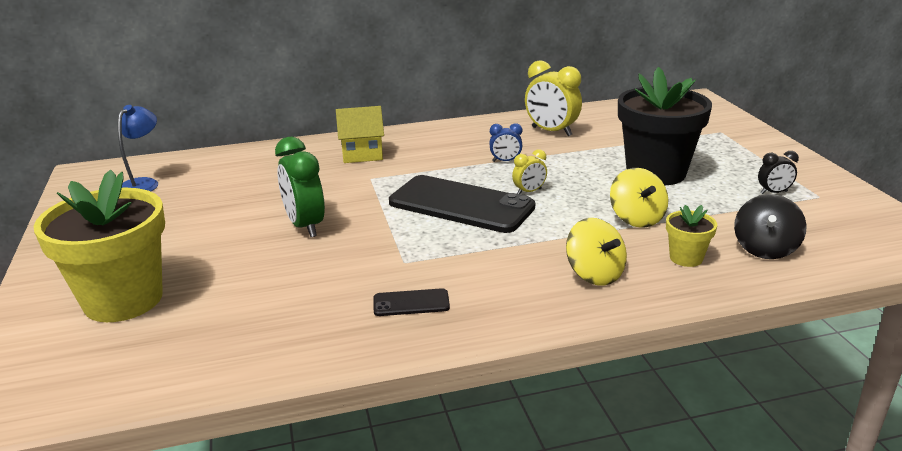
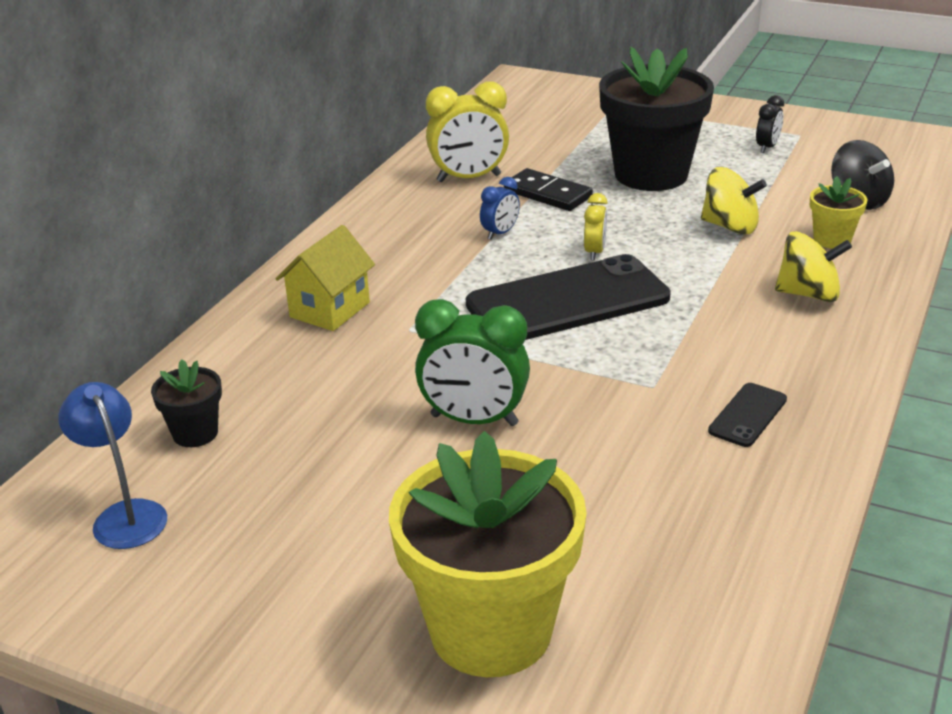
camera: 50 degrees left, 5 degrees up
none -> black flower pot [151,359,222,447]
none -> black domino [504,168,593,211]

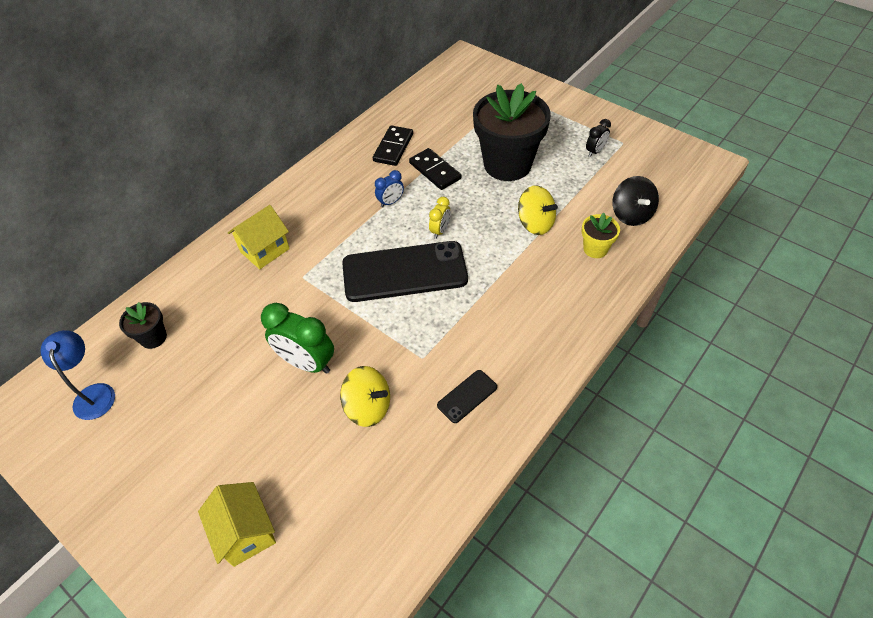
camera: 15 degrees right, 20 degrees up
yellow flower pot [389,431,587,677] -> yellow house [198,482,276,567]
yellow clock [426,81,509,182] -> black domino [373,125,413,166]
yellow spinning top [775,231,852,302] -> yellow spinning top moved to [340,366,390,427]

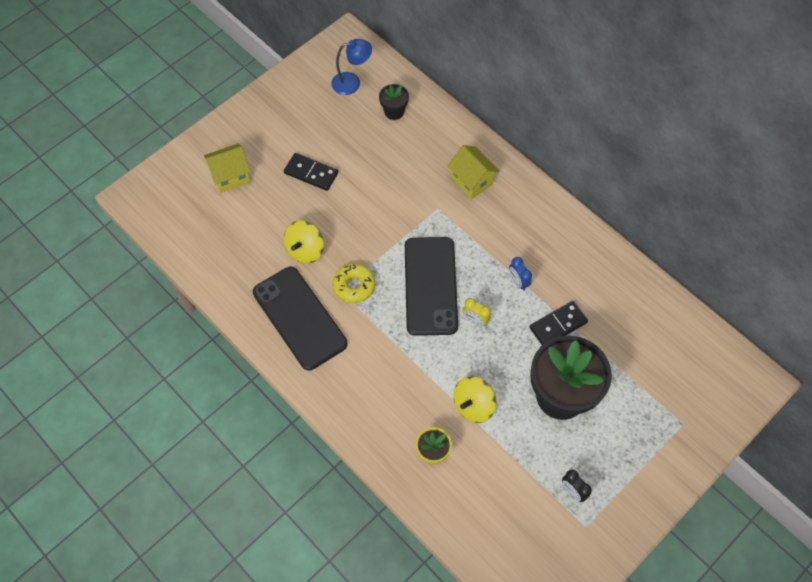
camera: 95 degrees right, 10 degrees up
green clock [261,303,334,374] -> none
black domino [373,125,413,166] -> black domino moved to [284,153,338,191]
black phone [437,370,497,423] -> black phone [253,267,348,371], size x2.29
black spinning top [612,176,659,226] -> none
none -> yellow donut [332,263,375,303]

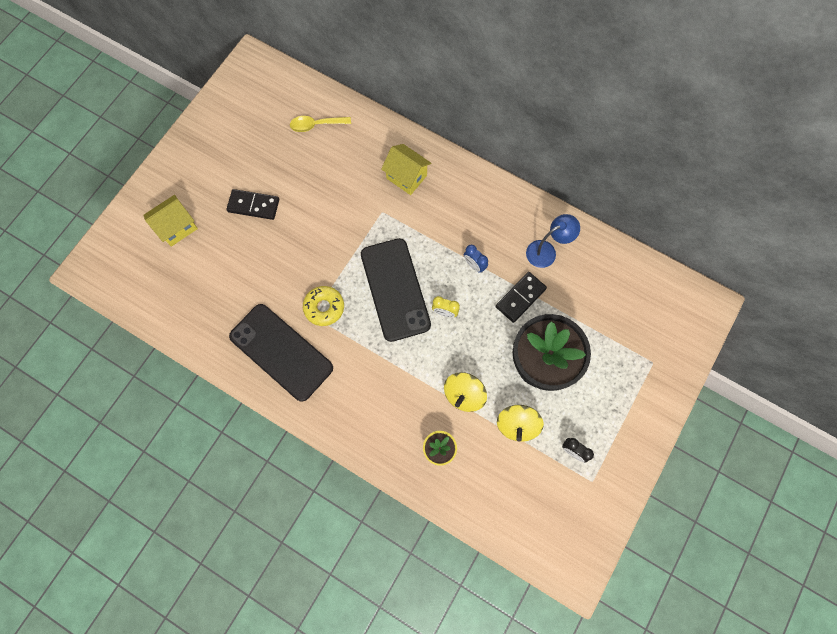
camera: 15 degrees left, 10 degrees up
yellow spinning top [284,220,324,264] -> yellow spinning top moved to [497,405,544,442]
blue lamp [332,39,372,95] -> blue lamp moved to [526,214,580,268]
black flower pot [379,84,409,120] -> yellow spoon [290,116,351,132]

